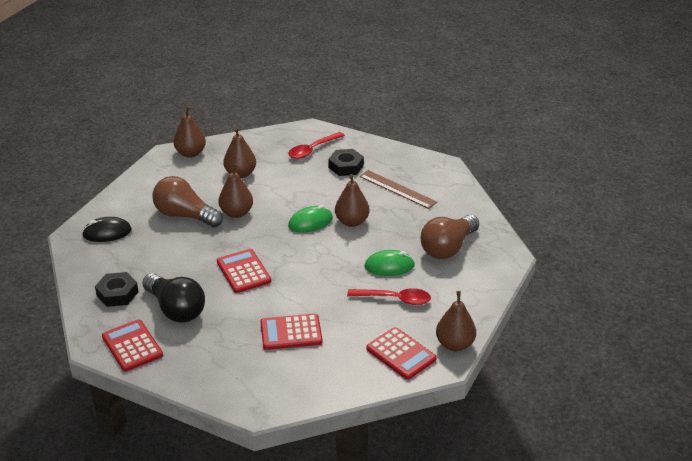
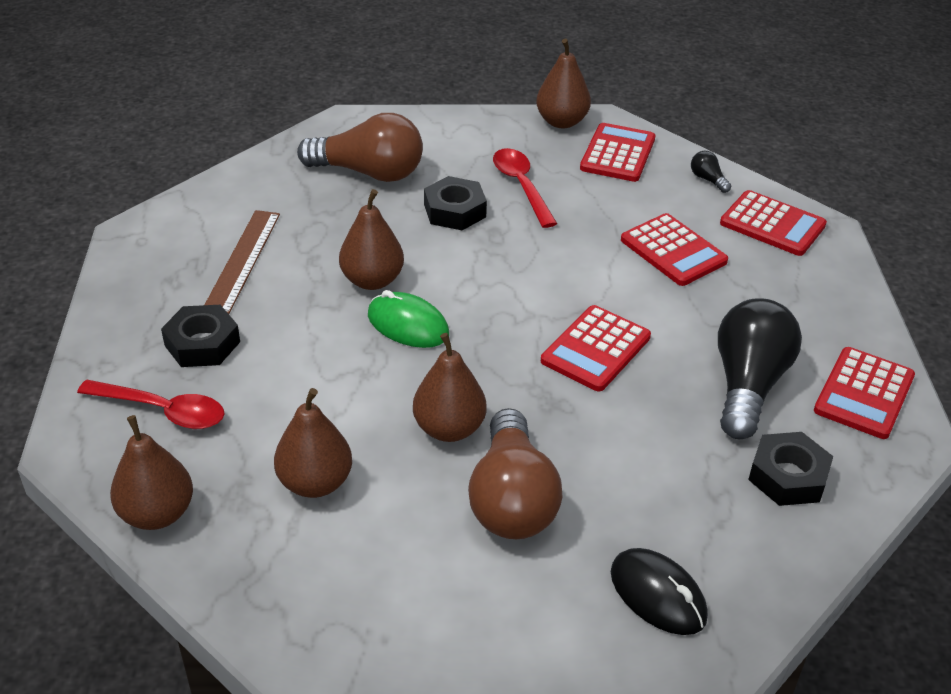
camera: 120 degrees left, 5 degrees up
brown pear [174,106,206,158] -> brown pear moved to [110,415,193,530]
green mouse [364,250,415,276] -> black nut [424,176,487,230]
none -> black light bulb [691,151,731,193]
none -> red calculator [720,190,827,256]

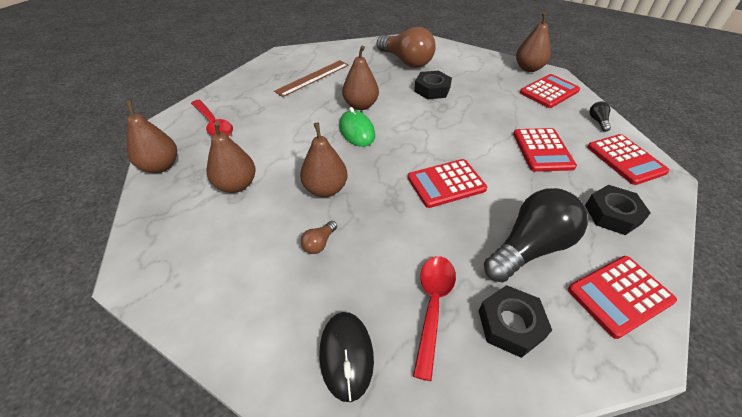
camera: 35 degrees right, 5 degrees up
black nut [161,305,240,367] -> black nut moved to [585,185,651,235]
brown light bulb [468,408,563,539] -> brown light bulb [301,221,337,254], size x0.41
red spoon [493,148,557,228] -> red spoon moved to [413,256,456,381]

